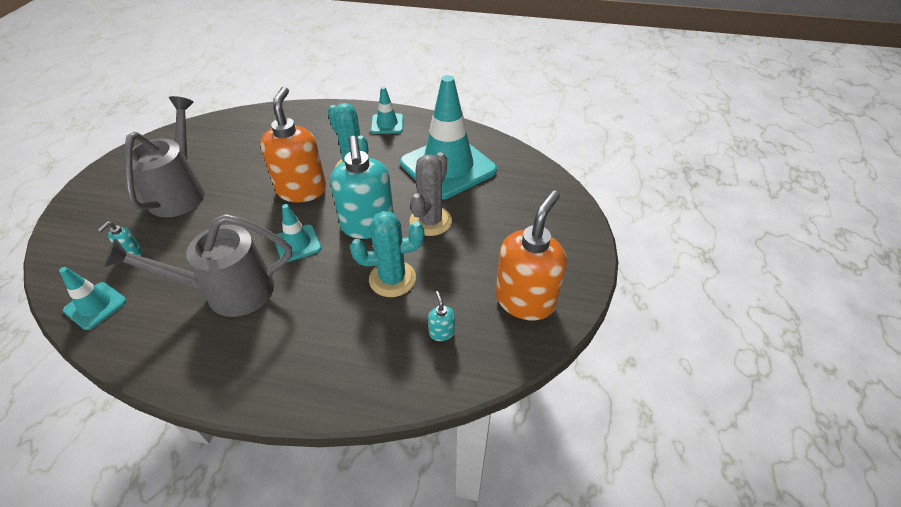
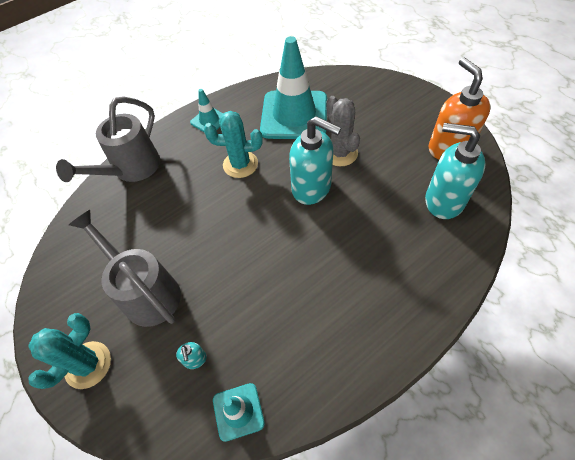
camera: 45 degrees left, 10 degrees up
grey watering can [104,214,292,317] -> grey watering can moved to [56,96,160,182]
orange soap dispenser [260,87,326,202] -> none
turquoise traffic cone [275,204,321,262] -> none
turquoise cactus [350,211,424,297] -> turquoise cactus moved to [28,313,111,389]
turquoise soap dispenser [428,291,455,341] -> turquoise soap dispenser [425,123,486,219], size x2.47

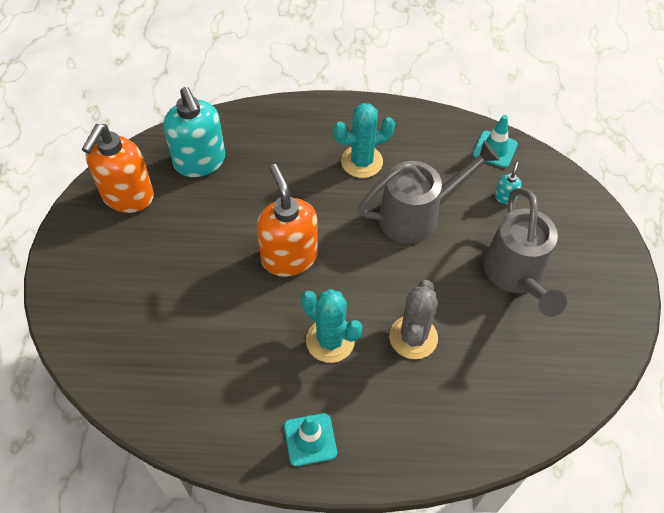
camera: 145 degrees left, 0 degrees up
turquoise cactus [28,313,111,389] -> turquoise cactus moved to [333,103,395,178]
grey watering can [56,96,160,182] -> grey watering can moved to [358,141,500,244]
turquoise traffic cone [260,36,327,139] -> none
turquoise soap dispenser [289,116,341,205] -> orange soap dispenser [257,164,318,277]
grey cactus [326,96,360,166] -> grey cactus moved to [389,280,438,359]

